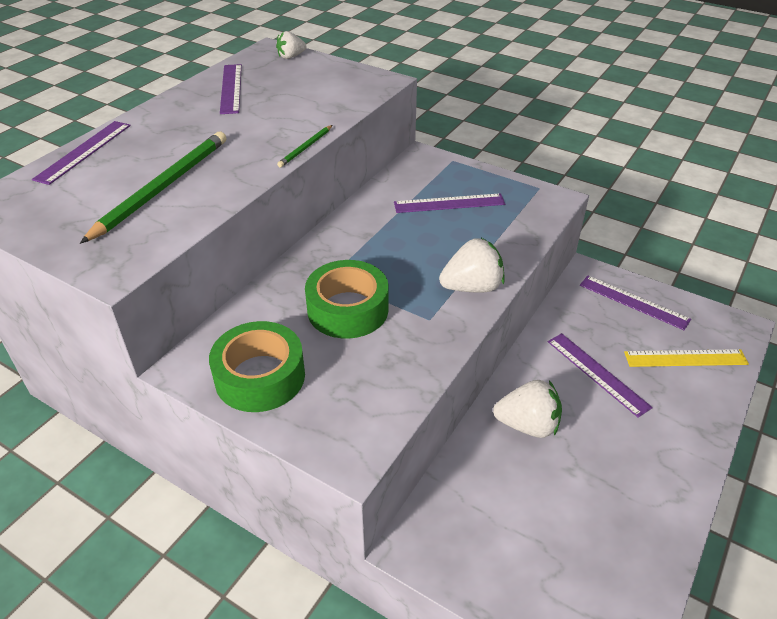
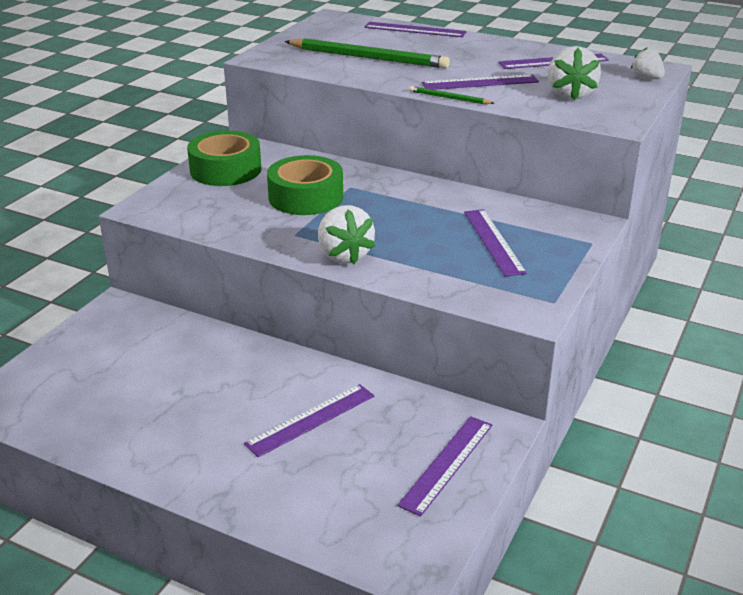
camera: 85 degrees right, 10 degrees down
white strawberry [493,380,562,438] -> white strawberry moved to [548,46,601,100]
yellow ruler [624,349,749,367] -> none
none -> purple ruler [422,74,539,90]

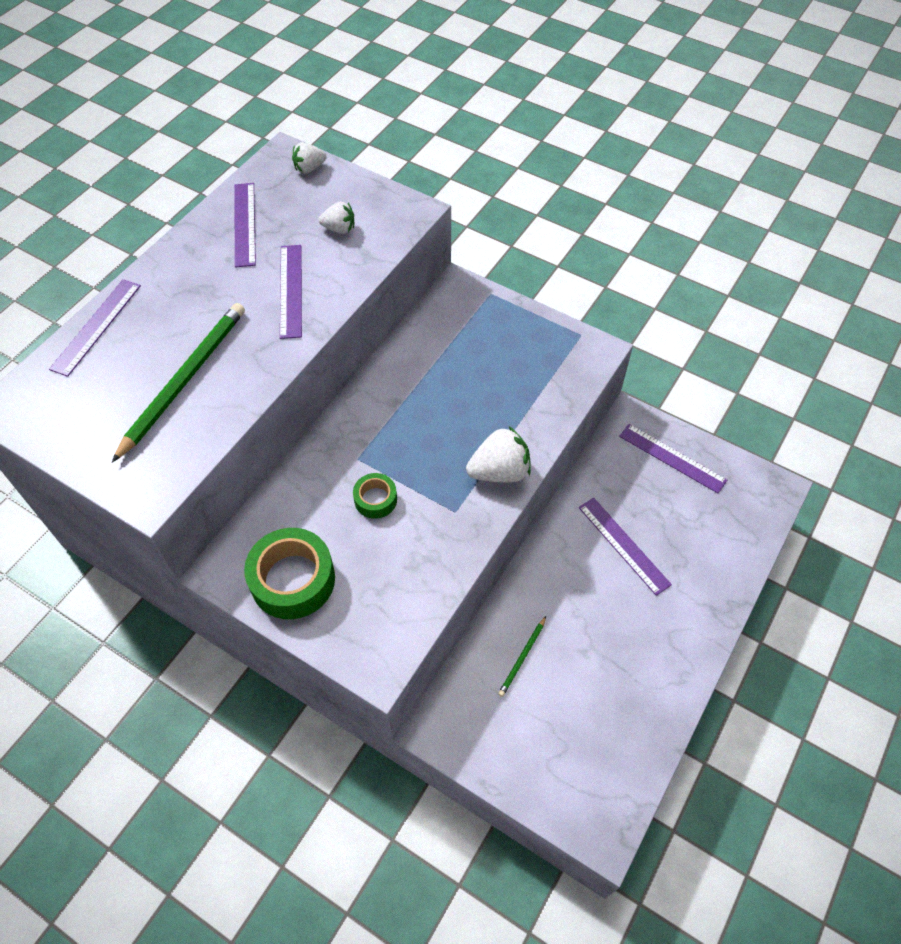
camera: 85 degrees left, 25 degrees up
green tape [267,155,343,215] -> green tape [353,473,397,519], size x0.54
green pencil [409,86,494,104] -> green pencil moved to [498,616,546,697]
purple ruler [464,209,527,277] -> none
white strawberry [548,46,601,100] -> white strawberry [319,202,354,234], size x0.60

